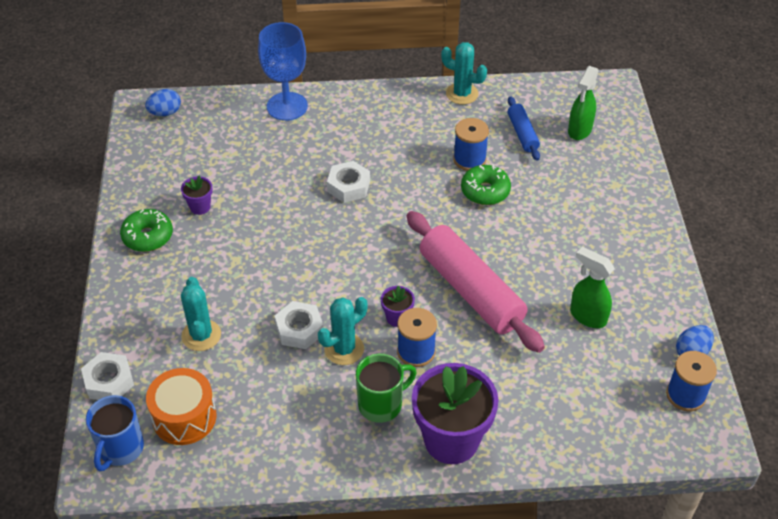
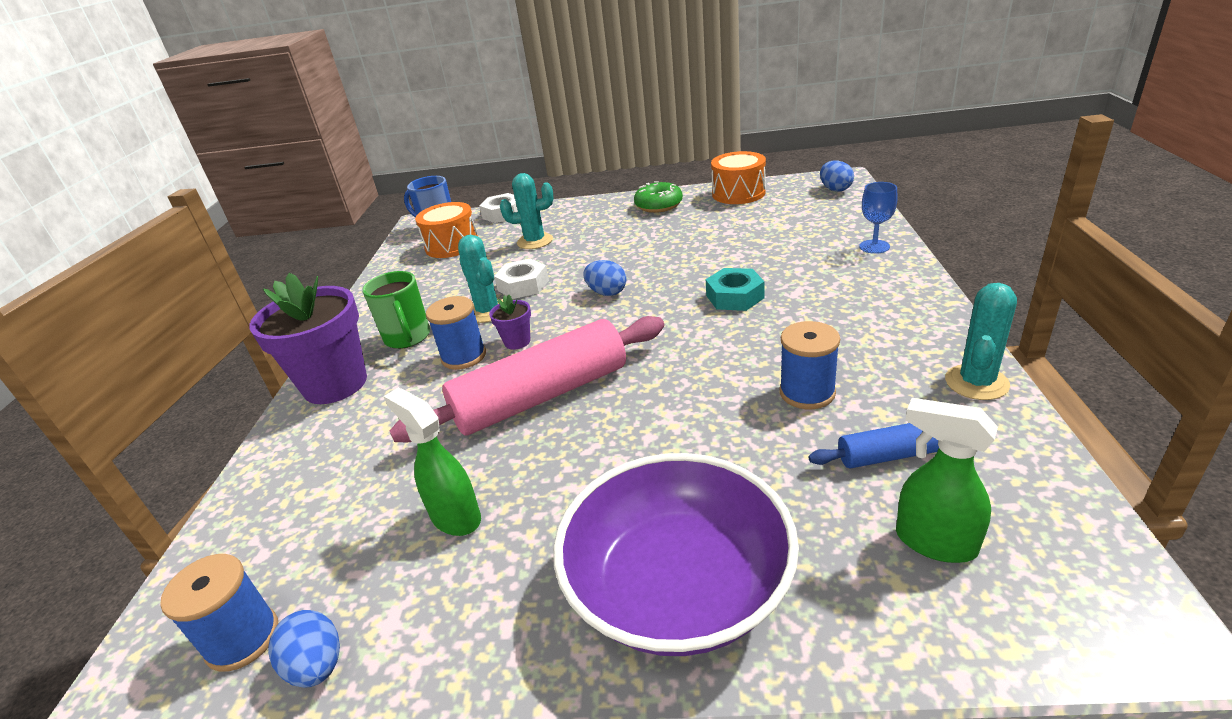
camera: 100 degrees right, 15 degrees down
purple flower pot [181,175,213,215] -> none
blue goblet [258,22,308,121] -> blue goblet [859,182,898,254], size x0.55
white nut [327,161,370,203] -> turquoise nut [706,268,764,311]
green donut [461,164,511,205] -> none
green spray bottle [570,247,615,328] -> green spray bottle turned 90 degrees counterclockwise [384,388,481,536]
none -> purple bowl [553,453,799,656]
none -> blue egg [583,260,627,296]
none -> orange drum [711,151,766,204]

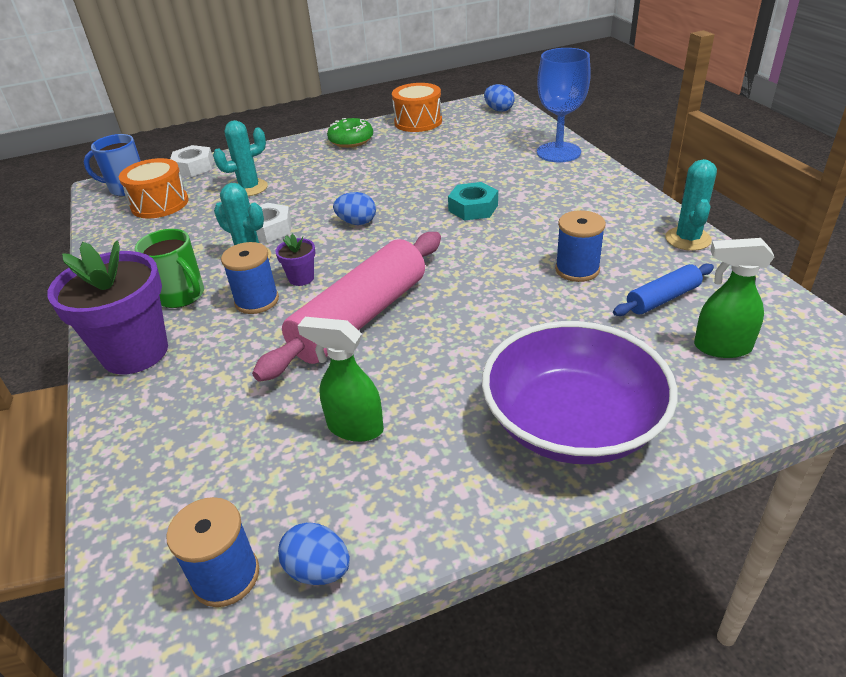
camera: 25 degrees left, 5 degrees up
blue goblet [859,182,898,254] -> blue goblet [537,48,591,162], size x1.82

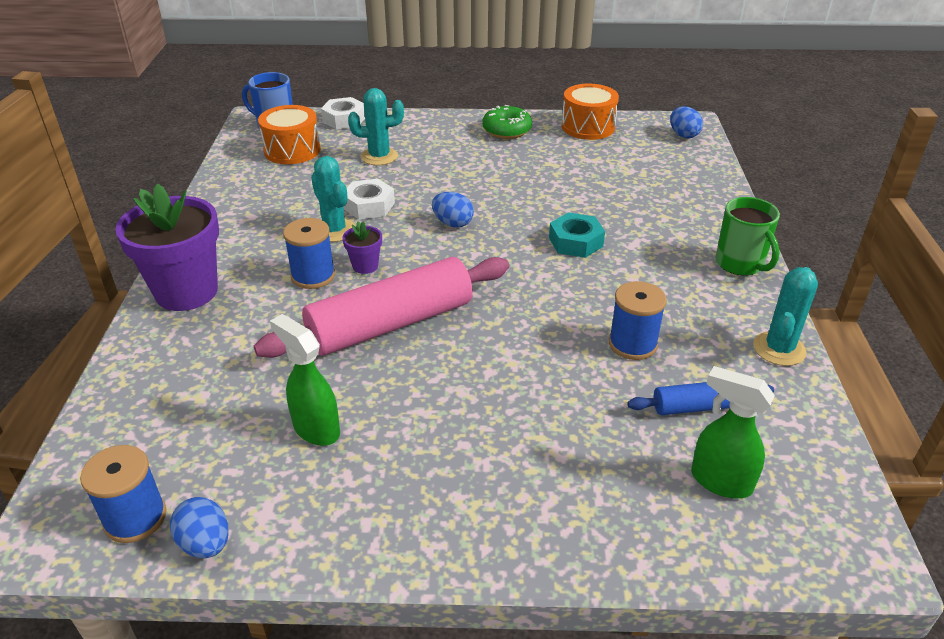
camera: 20 degrees right, 0 degrees up
green mug [135,229,204,308] -> green mug moved to [715,197,780,276]
purple bowl [482,321,678,464] -> none
blue goblet [537,48,591,162] -> none

